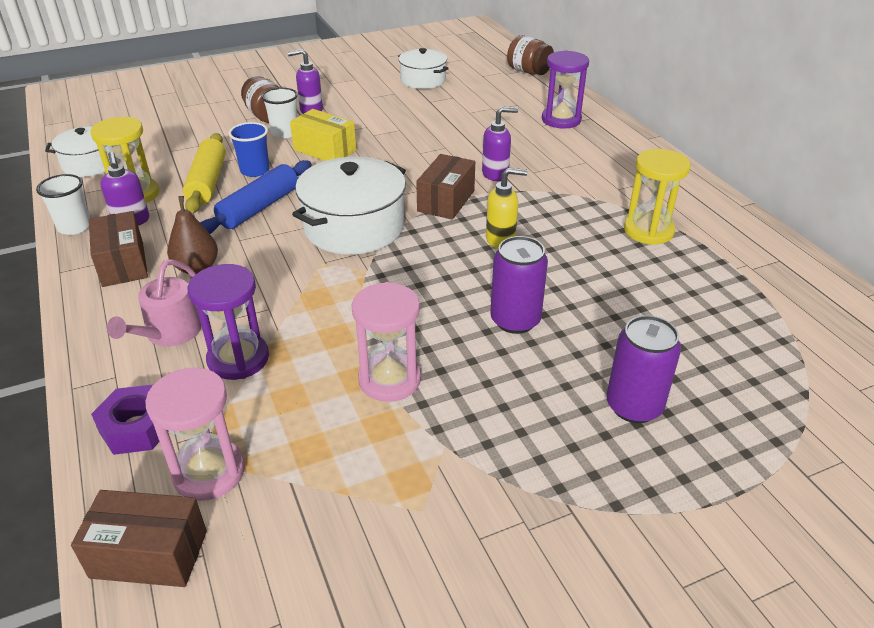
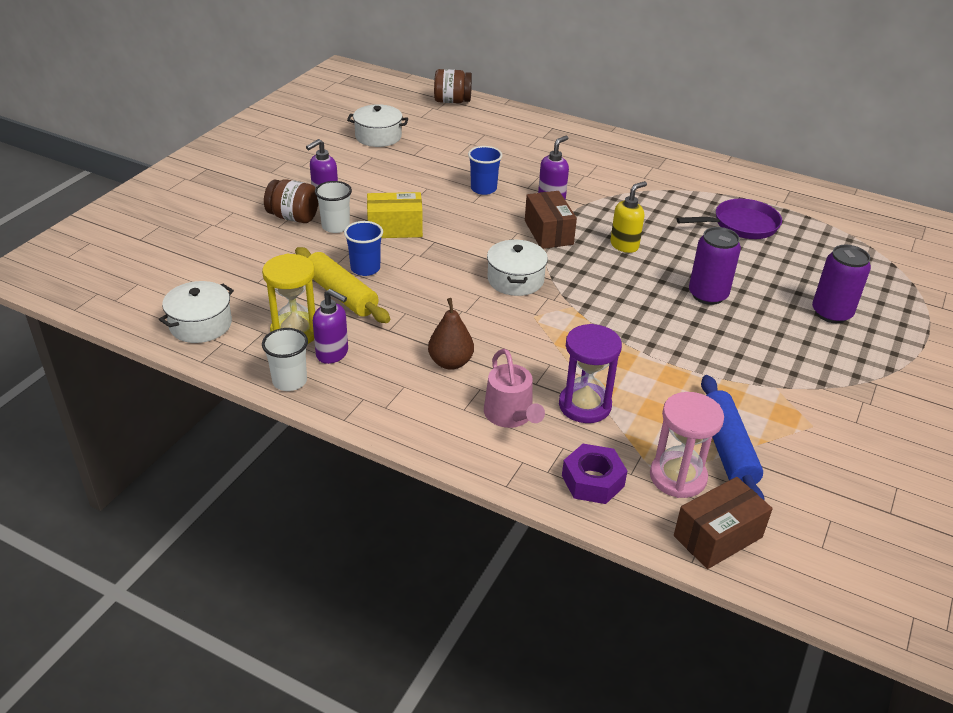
camera: 40 degrees left, 0 degrees up
brown box [89,211,148,287] -> none
blue rolling pin [201,160,311,234] -> blue rolling pin moved to [701,375,765,500]
white pot [292,157,406,254] -> white pot [487,239,548,296], size x0.62
pink hourglass [352,282,421,402] -> none
purple hourglass [542,50,589,129] -> none
yellow hourglass [624,149,690,245] -> none
none -> blue cup [468,146,502,195]
none -> purple pan [676,199,782,239]

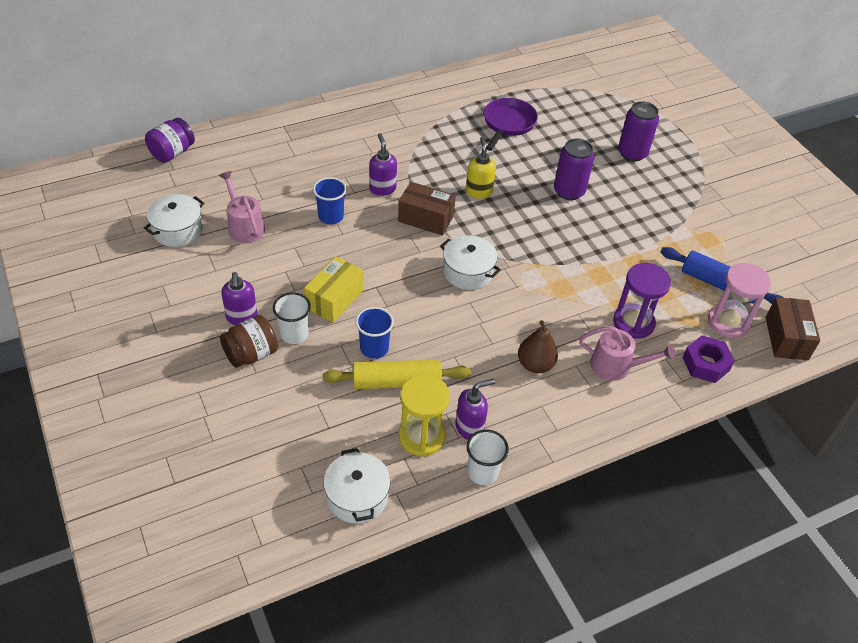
camera: 55 degrees left, 10 degrees up
brown jar [434,69,472,103] -> purple jar [145,118,195,163]
none -> pink watering can [219,171,265,243]

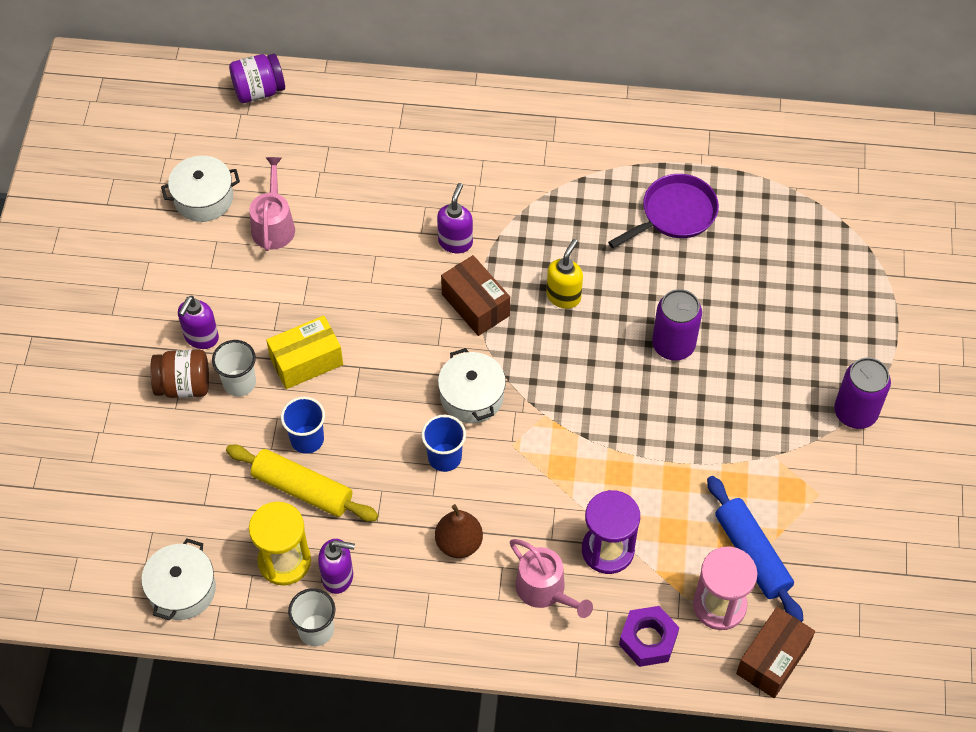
camera: 35 degrees right, 10 degrees up
blue cup [313,177,347,224] -> blue cup moved to [421,415,466,472]
purple can [618,101,659,161] -> purple can moved to [834,358,891,429]

